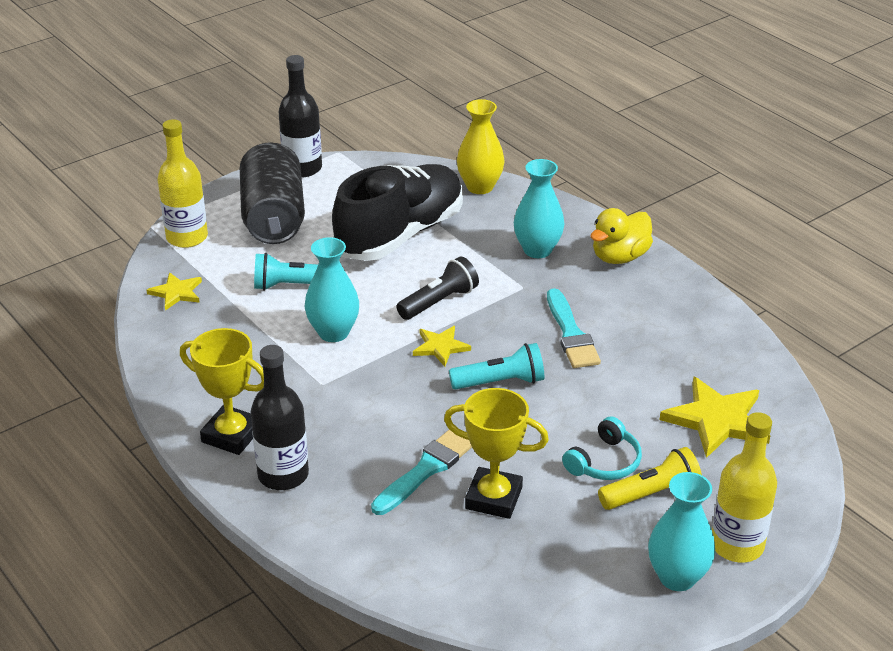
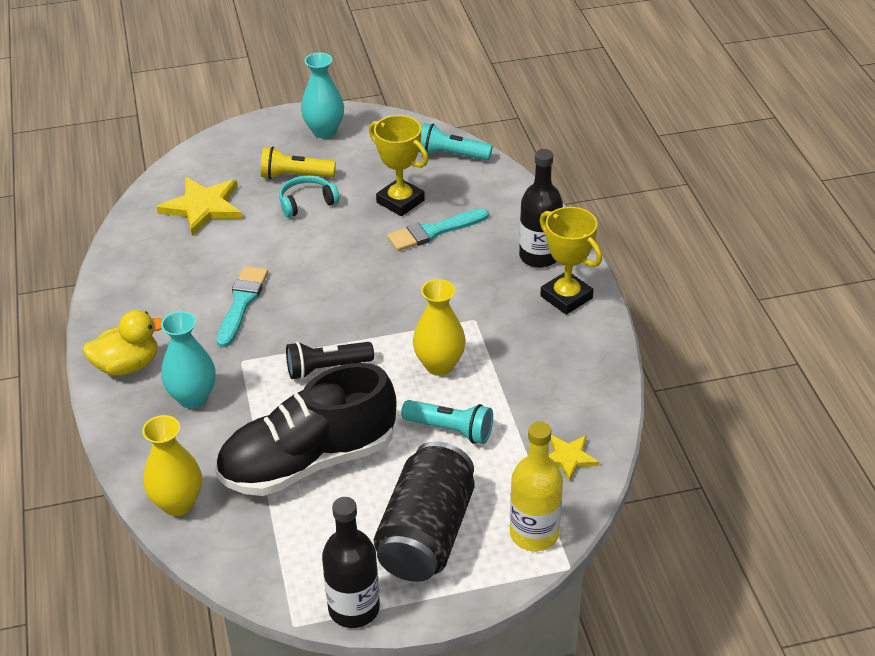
camera: 155 degrees left, 5 degrees up
turquoise vase [305,237,359,342] -> yellow vase [413,279,466,376]
yellow star [413,326,471,366] -> none
turquoise flashlight [449,343,544,390] -> turquoise flashlight moved to [418,123,493,160]
yellow bottle [712,412,777,563] -> none

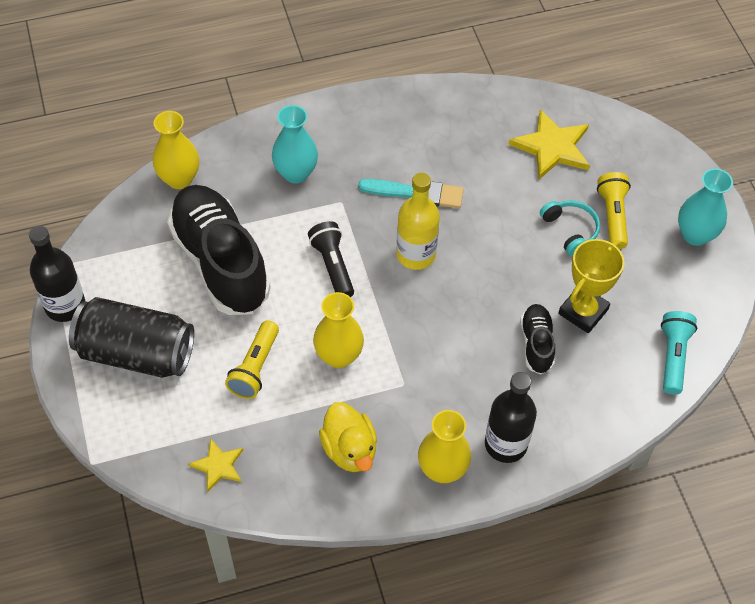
camera: 85 degrees right, 15 degrees up
yellow duck [83,310,163,376] -> yellow duck moved to [319,402,377,472]
turquoise brush [387,208,489,251] -> black shoe [520,304,555,374]
turquoise flashlight [401,400,493,444] -> yellow flashlight [225,320,279,399]
yellow bottle [510,422,563,551] -> yellow bottle moved to [396,173,440,270]
yellow trophy [540,207,602,315] -> yellow vase [418,410,471,483]

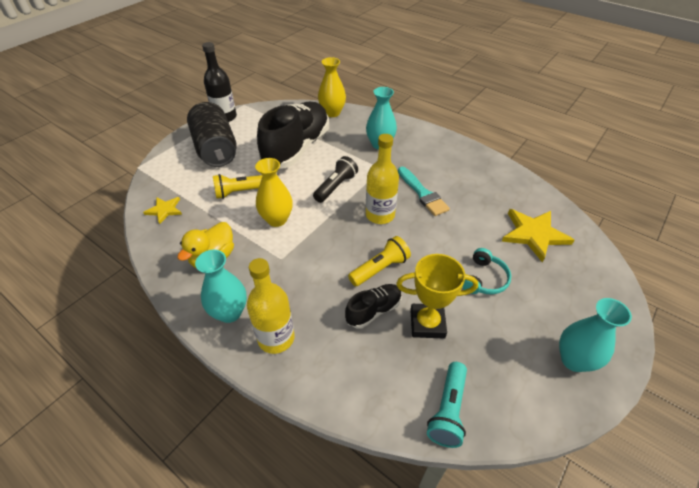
camera: 55 degrees right, 10 degrees down
yellow vase [418,410,471,483] -> turquoise vase [195,250,247,323]
black bottle [485,372,537,463] -> yellow bottle [247,258,295,354]
yellow flashlight [597,172,631,249] -> yellow flashlight moved to [348,236,411,286]
turquoise flashlight [661,311,697,395] -> turquoise flashlight turned 135 degrees clockwise [427,362,467,448]

